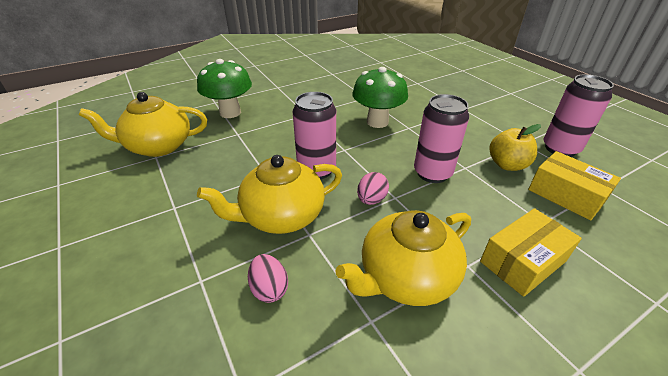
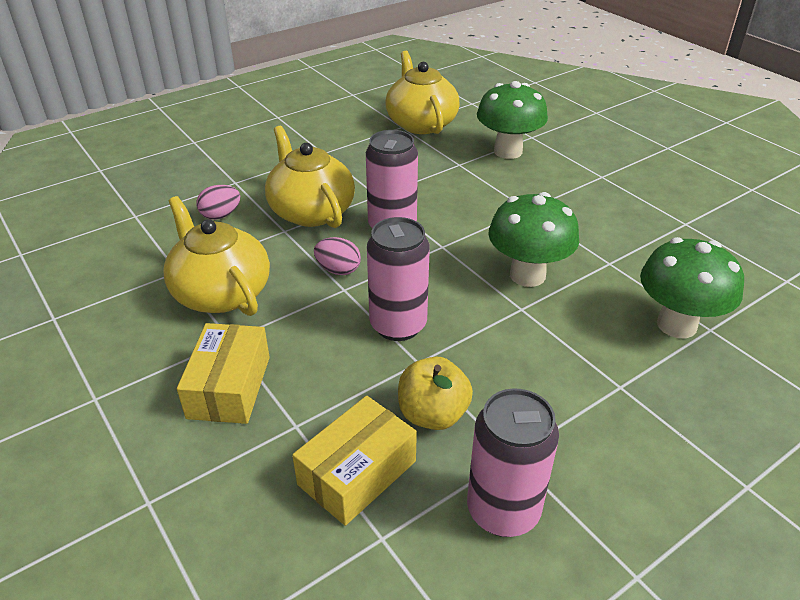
camera: 85 degrees right, 0 degrees up
yellow box [480,208,582,297] -> yellow box turned 45 degrees clockwise [177,323,270,424]
none -> green mushroom [640,237,744,338]

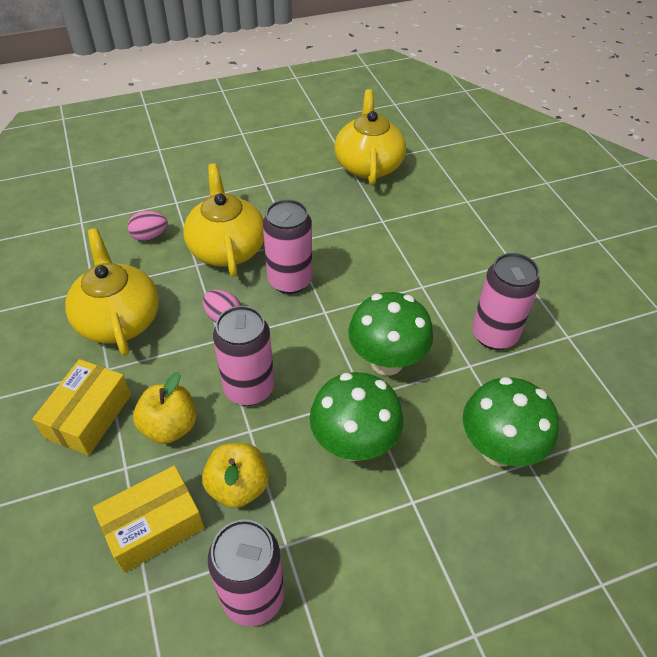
camera: 15 degrees right, 10 degrees up
green mushroom [477,81,548,159] -> green mushroom moved to [310,372,403,461]
none -> yellow apple [133,372,196,444]
none -> pink can [472,253,540,350]

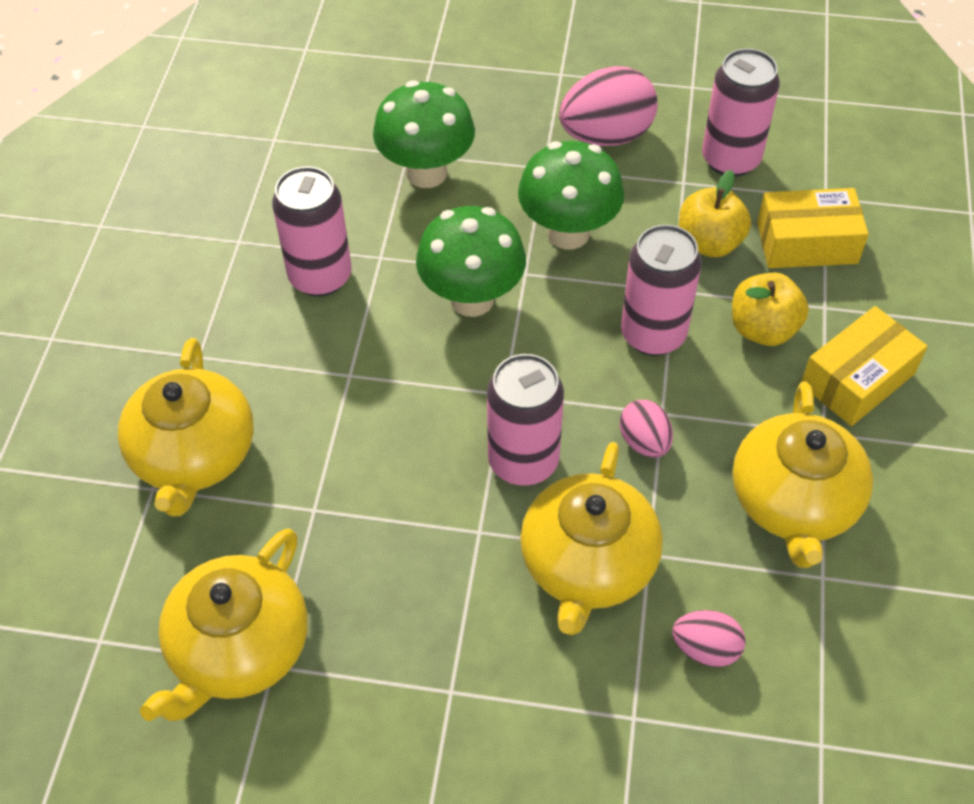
camera: 150 degrees left, 5 degrees up
none -> yellow teapot [118,338,254,516]
none -> pink egg [559,66,658,146]

